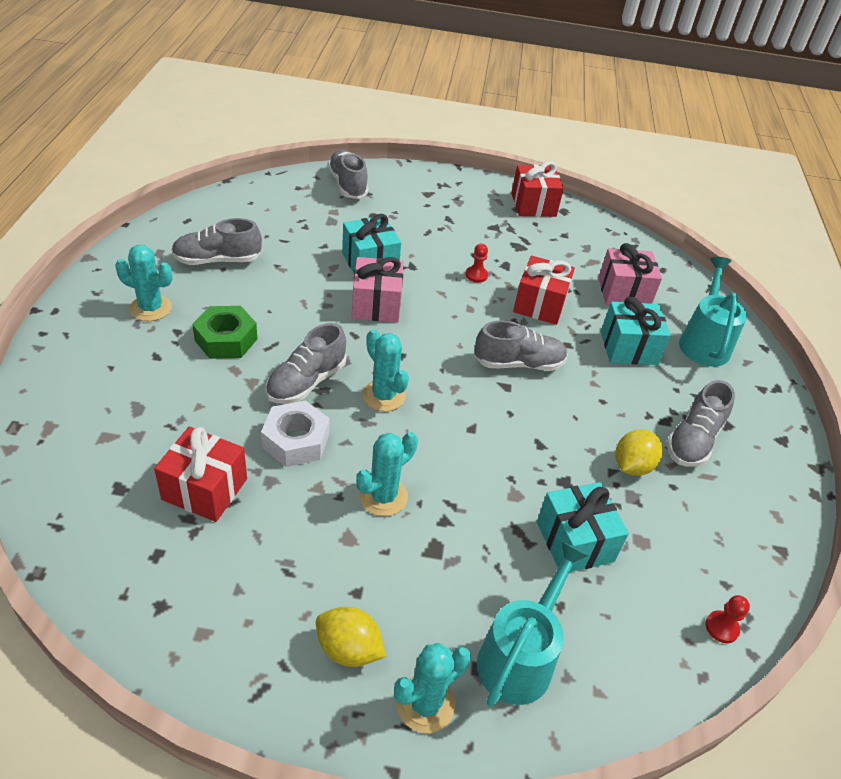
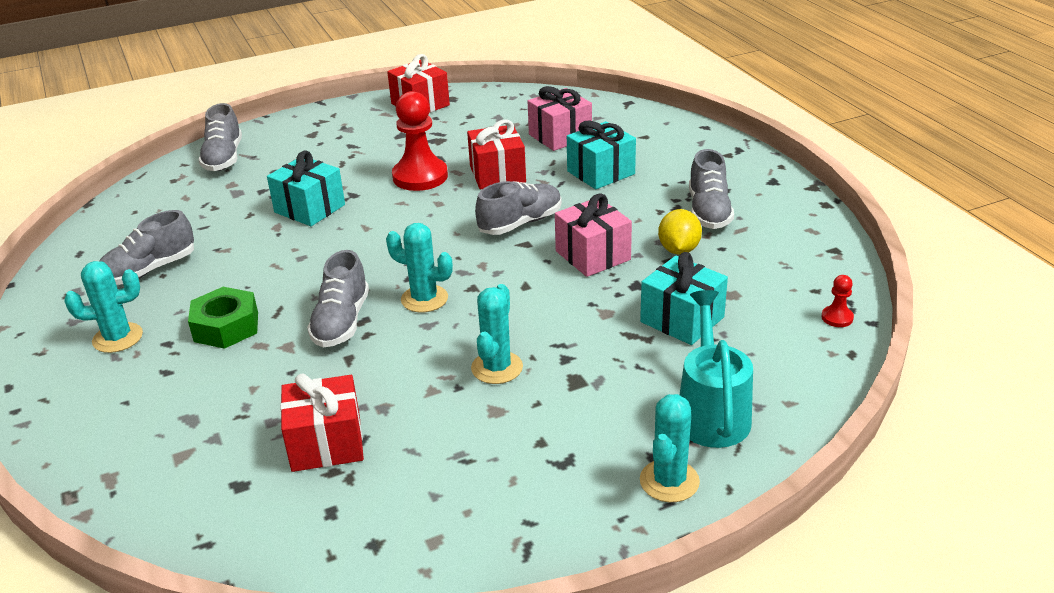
camera: 25 degrees left, 10 degrees down
white nut [261,400,330,467] -> none
yellow lemon [316,607,386,667] -> none
grey shoe [328,150,368,199] -> grey shoe turned 135 degrees counterclockwise [198,103,242,171]
pink gift [352,257,403,323] -> pink gift moved to [555,193,632,277]
red pawn [465,244,488,283] -> red pawn [392,91,448,191], size x2.25
turquoise watering can [679,257,747,367] -> none

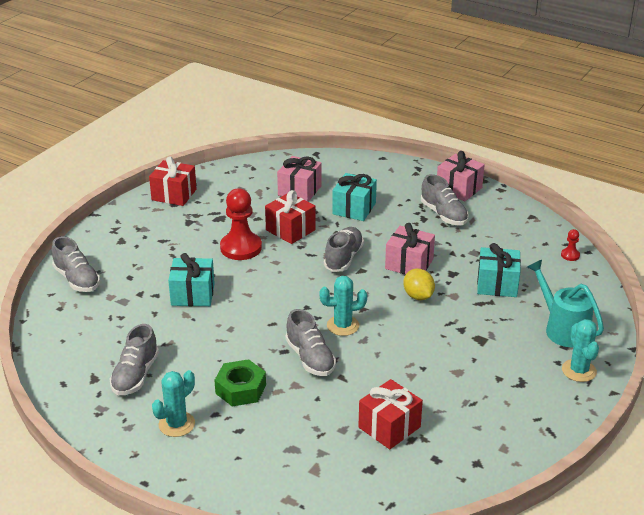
camera: 35 degrees left, 0 degrees up
turquoise cactus [471,284,523,384] -> none
yellow lemon [658,209,702,255] -> yellow lemon moved to [403,268,435,300]
none -> pink gift [437,151,485,201]

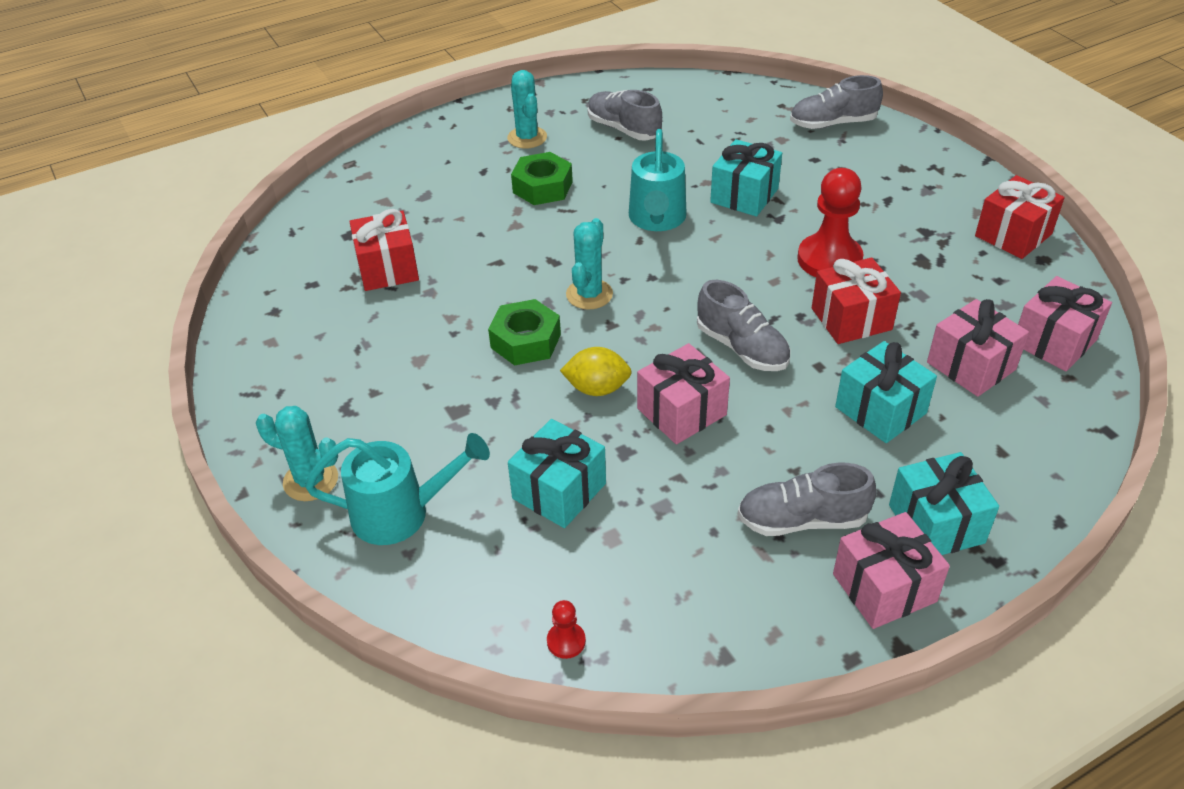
camera: 120 degrees right, 10 degrees up
grey shoe [285,309,336,376] -> none
none -> green nut [488,299,561,366]
none -> turquoise watering can [629,129,687,231]
none -> turquoise gift [889,452,999,555]
none -> pink gift [1018,276,1112,371]

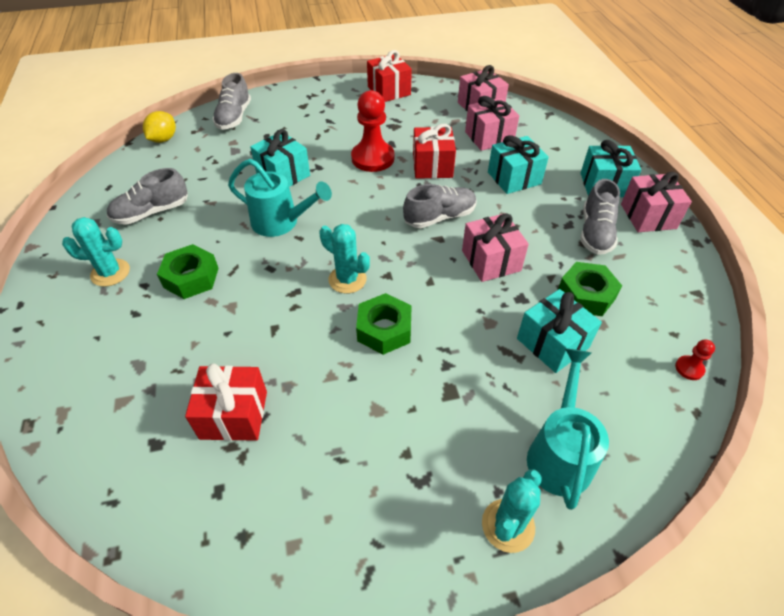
camera: 75 degrees left, 5 degrees up
yellow lemon [560,347,632,396] -> yellow lemon moved to [143,111,176,143]
none -> green nut [558,262,622,316]

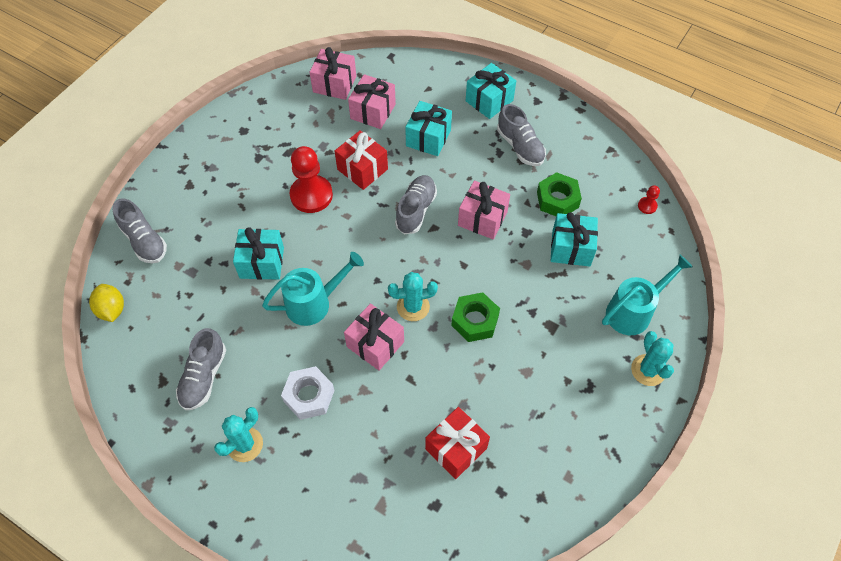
camera: 45 degrees left, 10 degrees up
green nut [157,244,219,299] -> white nut [281,366,335,420]
red gift [367,50,412,102] -> none
turquoise watering can [527,348,609,510] -> turquoise watering can turned 90 degrees clockwise [602,254,693,335]
pink gift [621,172,692,232] -> pink gift moved to [344,303,404,370]

